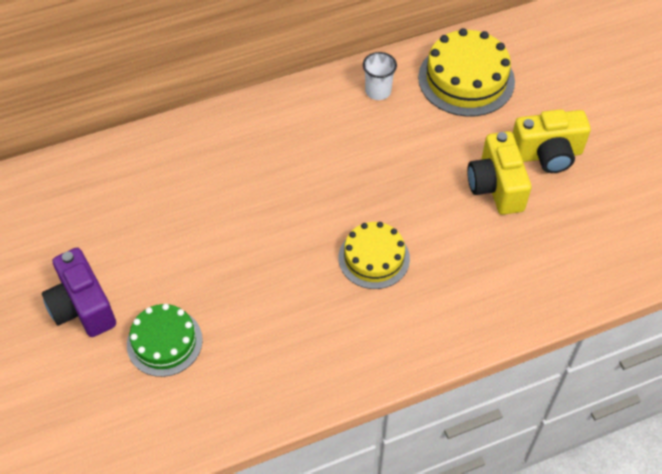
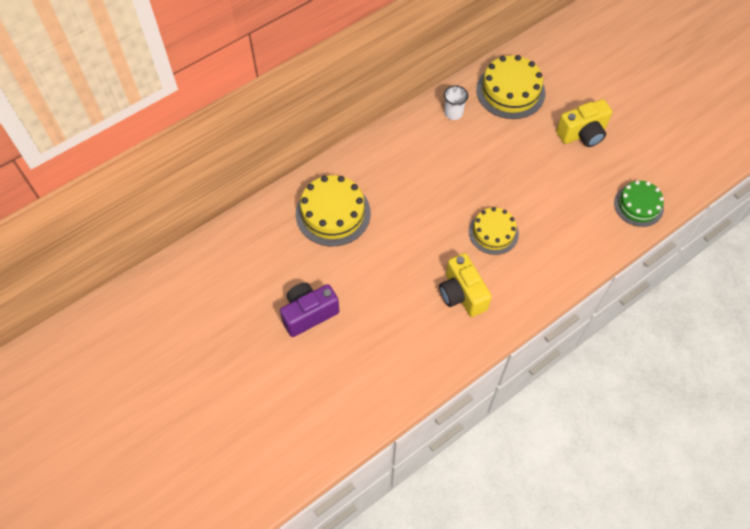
camera: 15 degrees left, 5 degrees up
purple camera [42,248,116,337] -> purple camera turned 105 degrees clockwise [280,283,339,337]
green cake [127,304,203,377] -> green cake moved to [614,180,664,227]
yellow camera [467,131,531,215] -> yellow camera moved to [439,253,492,317]
none -> yellow cake [296,175,371,246]

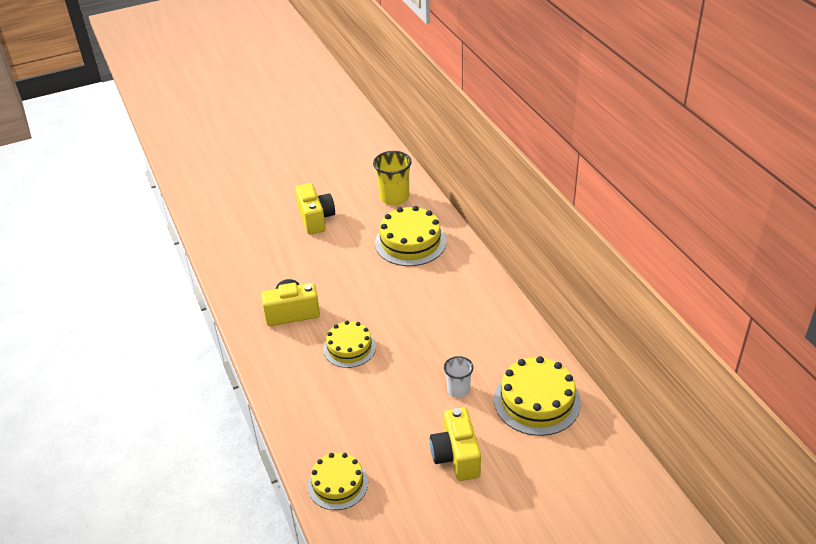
camera: 105 degrees right, 20 degrees down
purple camera [280,283,339,337] -> yellow camera [295,183,335,235]
white cup [444,86,468,120] -> white cup moved to [444,356,473,398]
green cake [614,180,664,227] -> yellow cake [308,453,368,510]
none -> yellow cup [373,151,412,205]

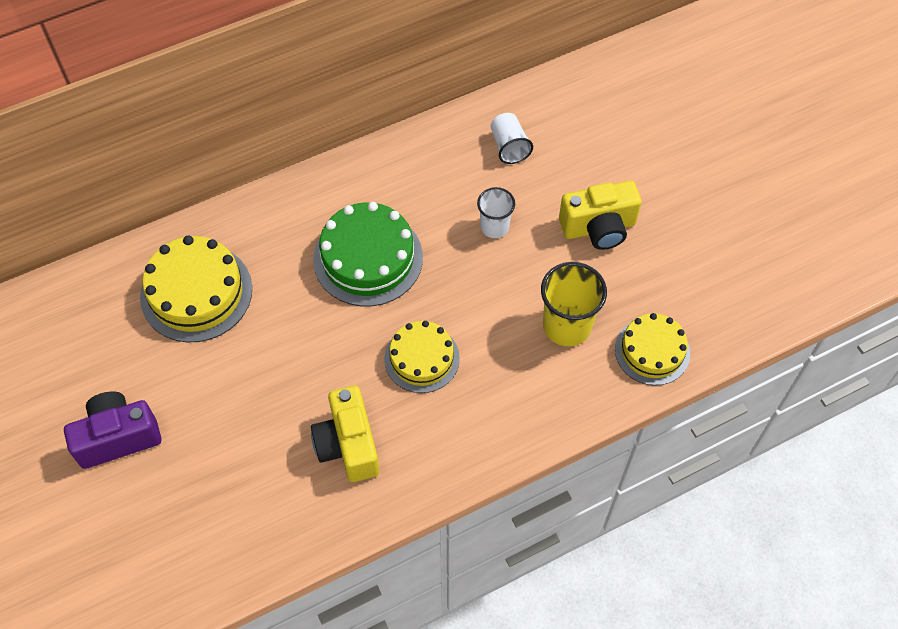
camera: 95 degrees left, 20 degrees up
yellow camera [295,183,335,235] -> purple camera [64,392,161,469]
yellow cup [373,151,412,205] -> yellow cup moved to [541,262,607,346]
yellow cake [494,356,581,436] -> white cup [491,113,533,164]
none -> green cake [313,202,423,306]

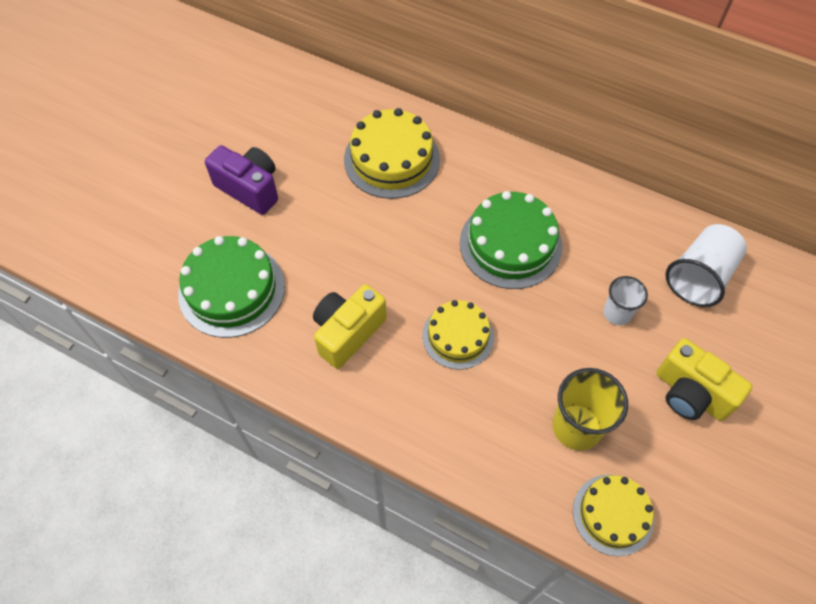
camera: 55 degrees right, 0 degrees up
white cup [491,113,533,164] -> white cup [665,224,747,307], size x1.62
none -> green cake [178,236,285,338]

